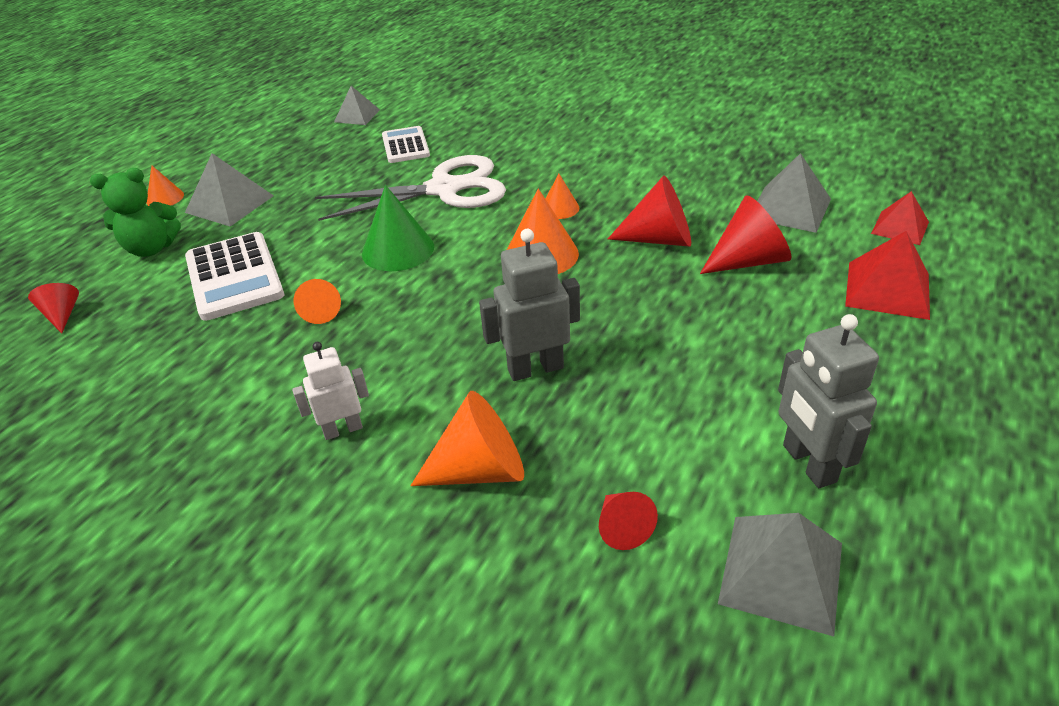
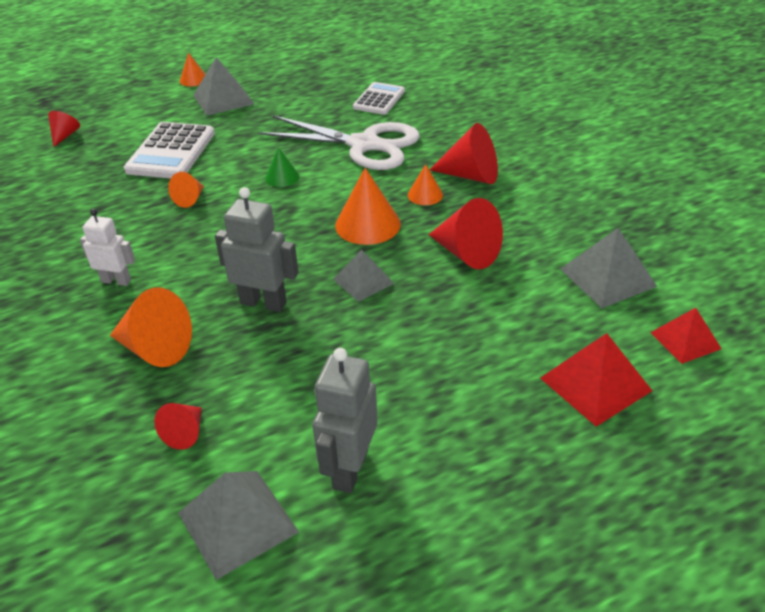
camera: 35 degrees right, 0 degrees up
green teddy bear [90,168,181,257] -> none
grey pyramid [334,86,380,125] -> grey pyramid moved to [333,250,394,302]
green cone [362,185,434,271] -> green cone [265,147,299,187], size x0.57
red cone [700,195,792,274] -> red cone moved to [429,123,498,184]

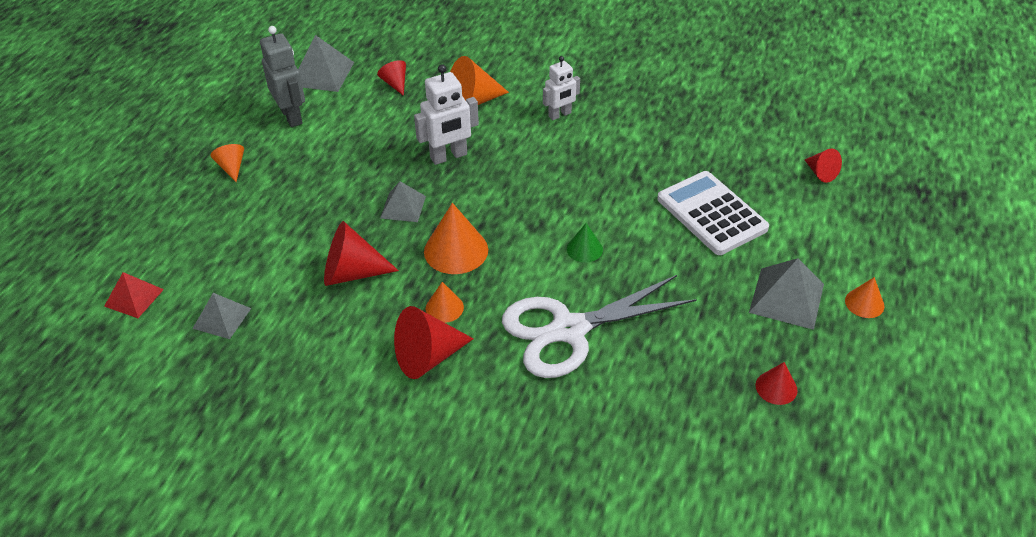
camera: 135 degrees right, 5 degrees up
orange cone [168,172,204,208] -> orange cone moved to [210,144,244,182]
grey robot [215,187,299,312] -> white robot [414,64,479,165]
white calculator [353,82,405,115] -> none
red pyramid [540,333,652,427] -> none
grey pyramid [560,228,657,308] -> grey pyramid [192,293,251,339], size x0.66
none -> red cone [755,362,798,405]

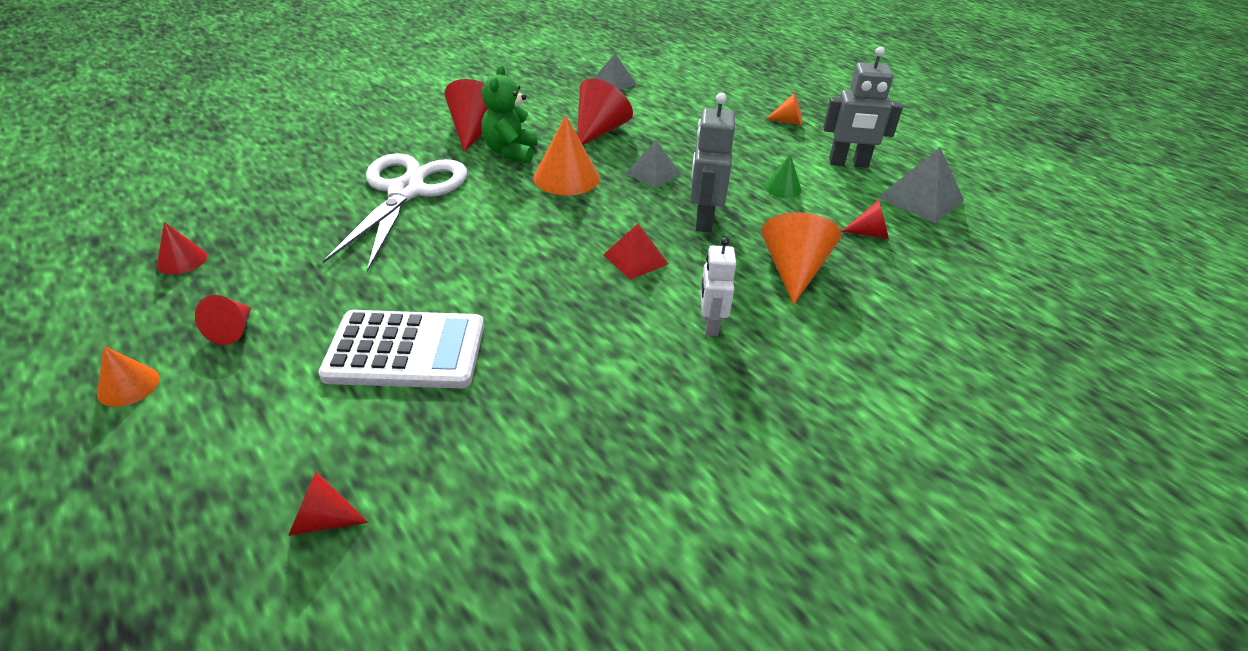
camera: 120 degrees right, 5 degrees down
red pyramid [104,272,164,318] -> red pyramid moved to [603,224,668,280]
white robot [414,64,479,165] -> grey robot [690,93,735,232]
orange cone [426,282,464,323] -> green teddy bear [481,65,537,163]
green cone [567,223,603,263] -> green cone moved to [764,154,802,198]
grey pyramid [749,258,824,330] -> red cone [195,295,251,345]

